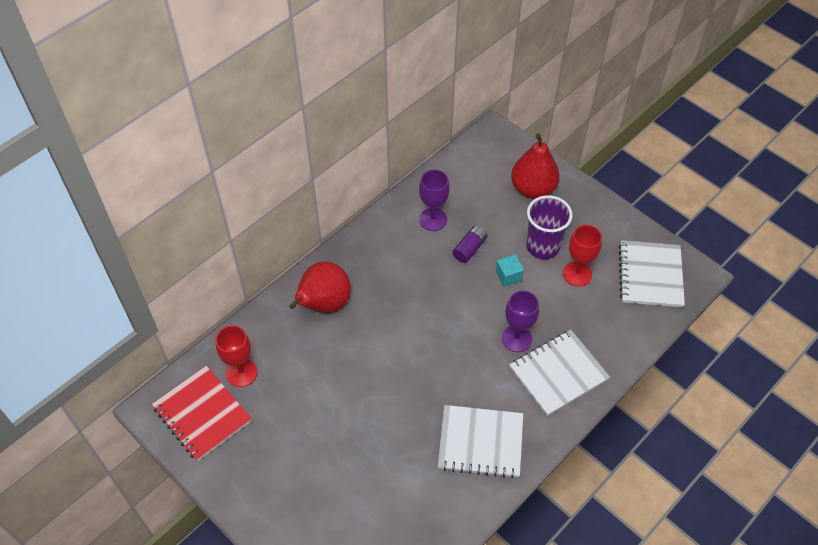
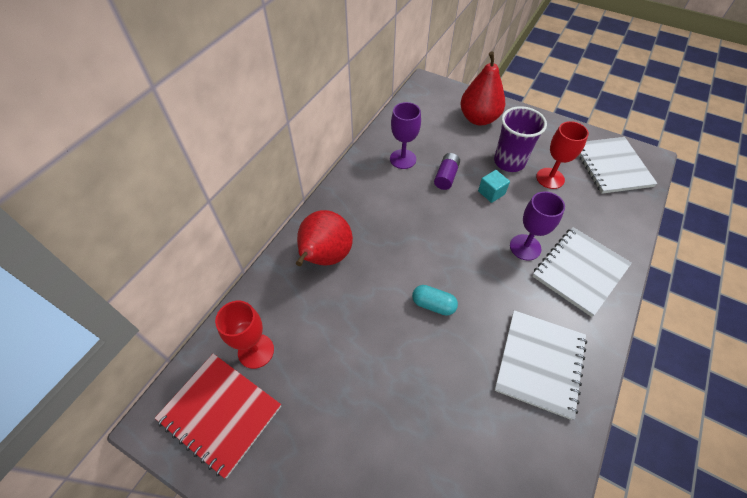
camera: 15 degrees left, 0 degrees up
white notebook [438,405,523,478] -> white notebook turned 60 degrees counterclockwise [494,310,587,420]
none -> turquoise capsule [412,285,458,316]

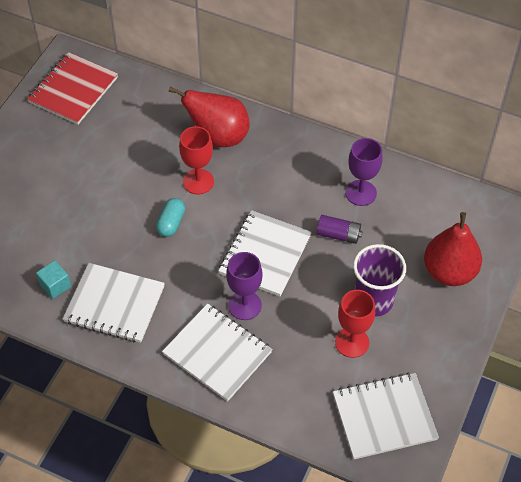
camera: 85 degrees right, 0 degrees up
red goblet [215,301,274,369] -> red goblet moved to [179,126,214,195]
turquoise cube [478,170,510,203] -> turquoise cube moved to [36,260,71,299]
none -> white notebook [219,210,312,296]

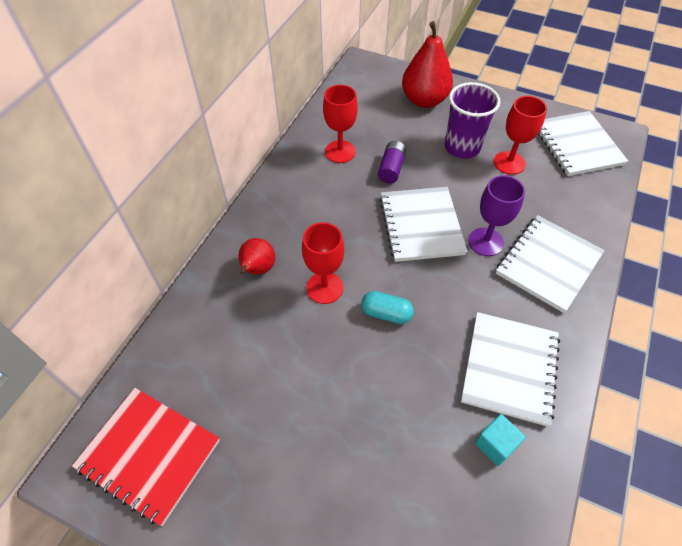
camera: 90 degrees left, 0 degrees up
red pear [168,87,250,147] -> red pear [238,238,275,275], size x0.58
white notebook [219,210,312,296] -> white notebook turned 60 degrees clockwise [379,187,468,262]
purple goblet [345,138,383,206] -> red goblet [323,85,358,163]

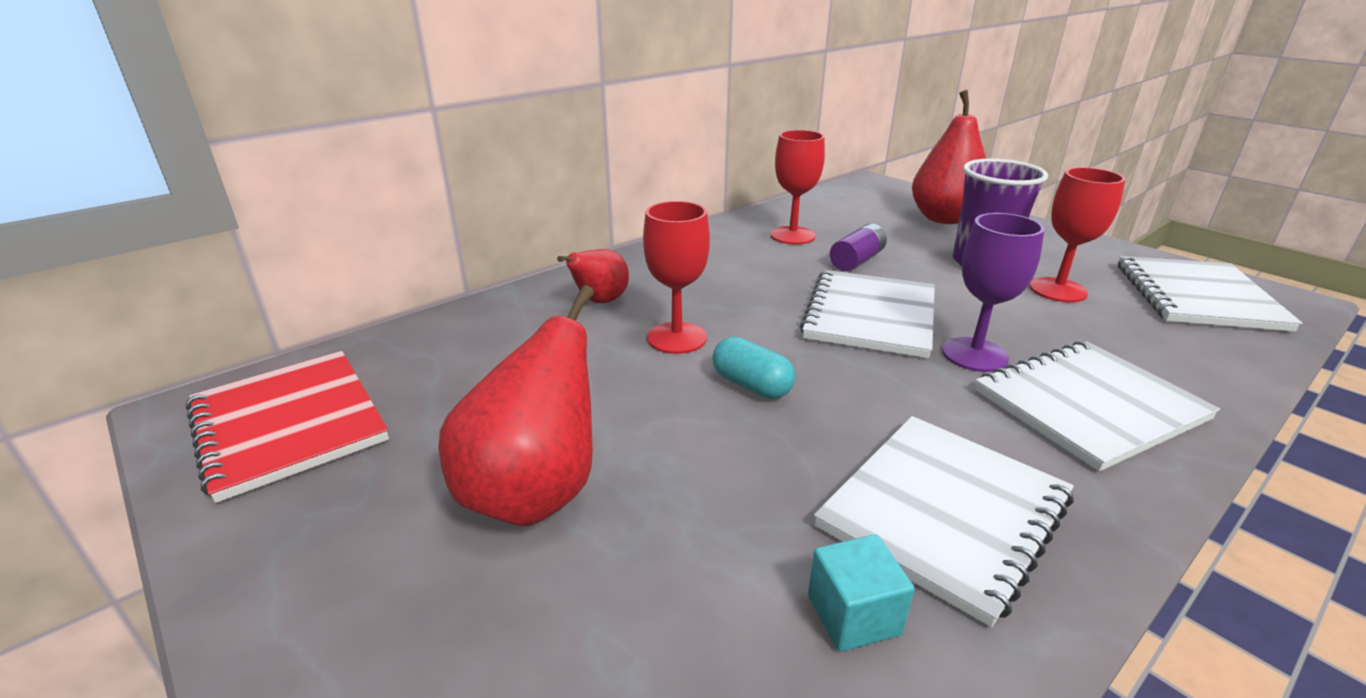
camera: 25 degrees right, 25 degrees down
none -> red pear [438,285,594,526]

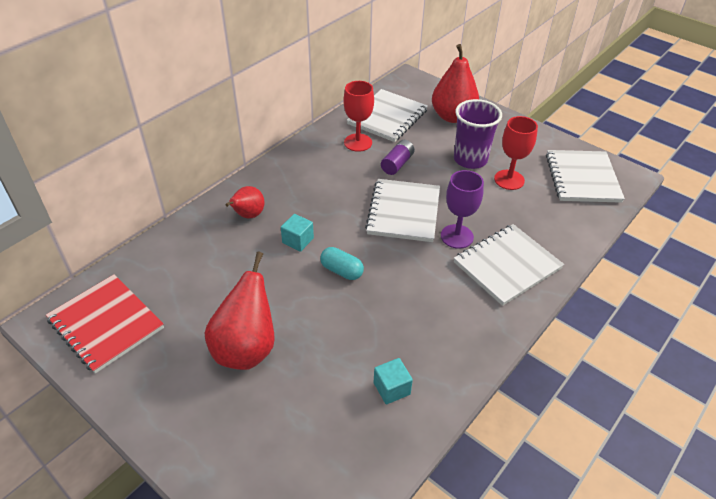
camera: 10 degrees left, 15 degrees up
red goblet [643,201,710,354] -> turquoise cube [281,214,314,252]
white notebook [814,416,1074,627] -> white notebook moved to [347,89,428,142]

